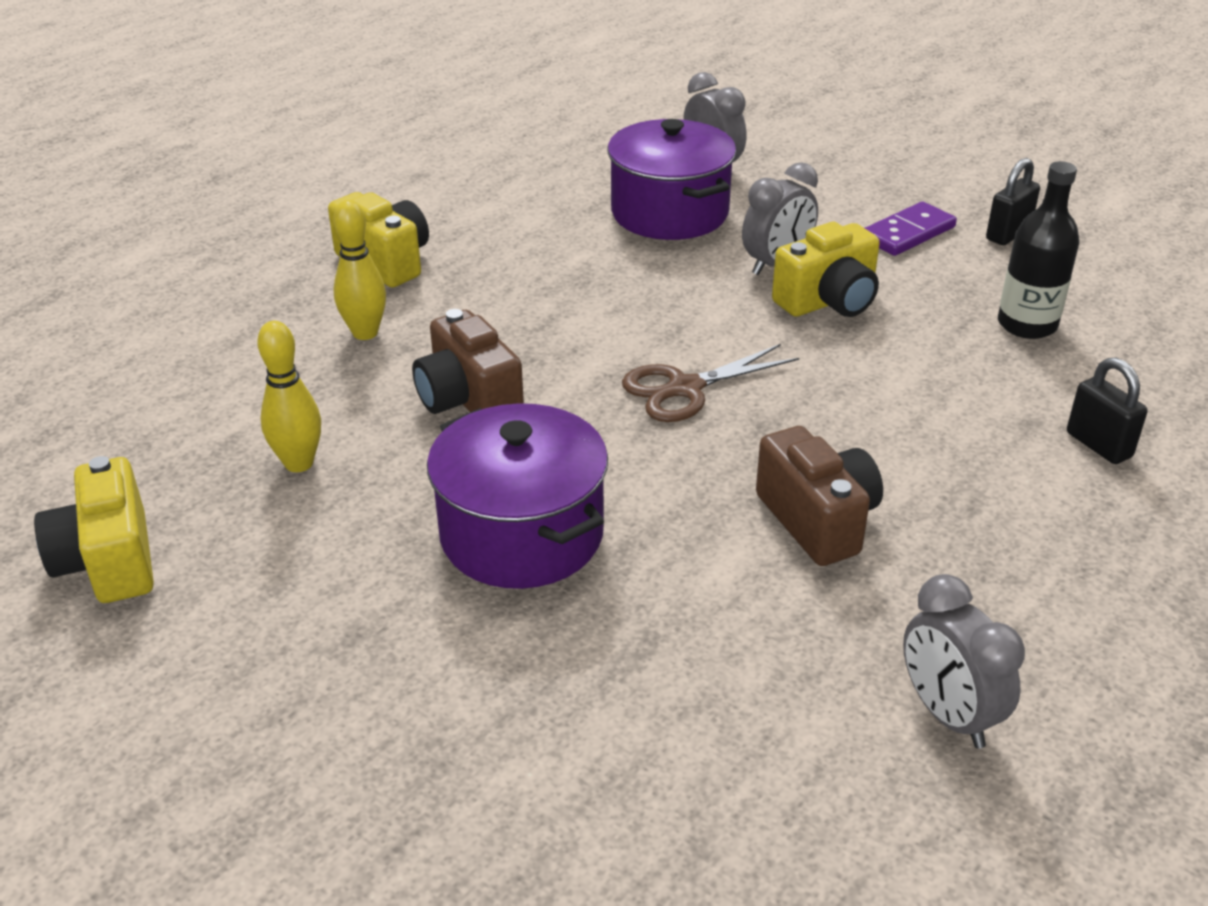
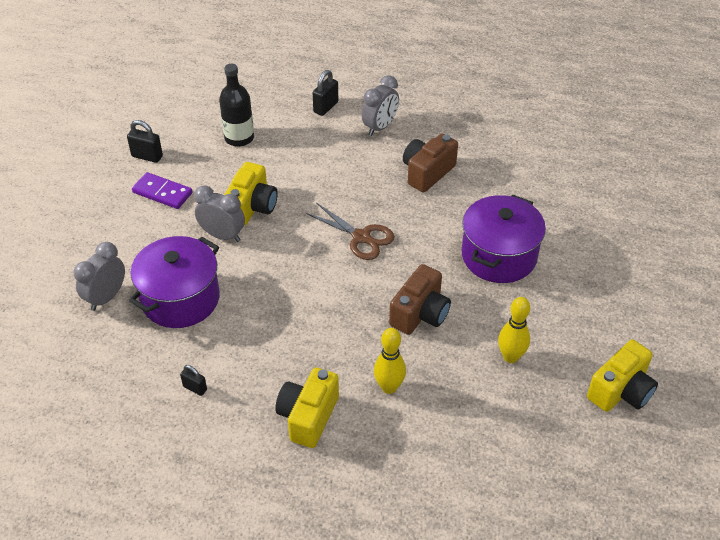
camera: 115 degrees left, 10 degrees up
yellow camera [772,222,880,317] -> yellow camera turned 75 degrees clockwise [224,162,278,226]
grey clock [903,574,1025,748] -> grey clock moved to [362,75,399,136]
none -> black padlock [180,365,207,396]

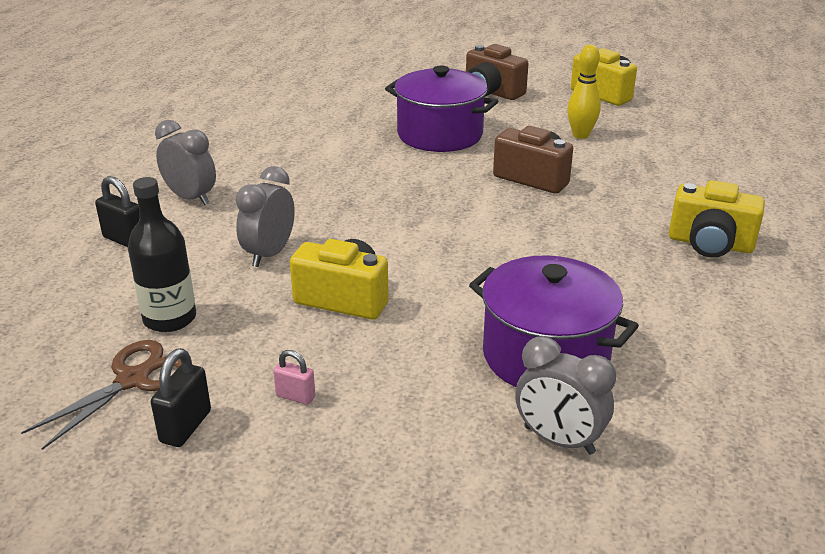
camera: 90 degrees left, 15 degrees down
purple domino [132,172,192,209] -> pink padlock [273,350,315,405]
black padlock [180,365,207,396] -> none
grey clock [194,186,245,242] -> grey clock moved to [236,166,295,267]
brown scissors [305,203,395,260] -> brown scissors moved to [21,340,182,450]
yellow bowling pin [374,328,406,394] -> none
brown camera [403,134,458,192] -> brown camera moved to [466,44,529,100]

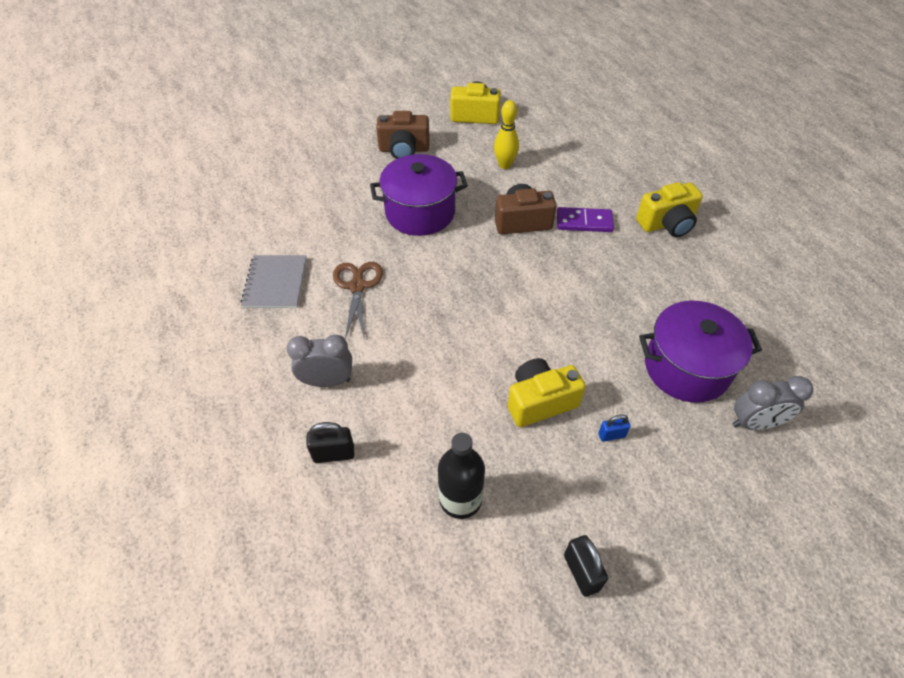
camera: 40 degrees left, 20 degrees up
brown scissors [21,340,182,450] -> brown scissors moved to [333,262,383,340]
grey clock [236,166,295,267] -> none
pink padlock [273,350,315,405] -> none
none -> grey notebook [241,255,307,308]
none -> purple domino [557,207,614,232]
none -> blue padlock [598,414,631,442]

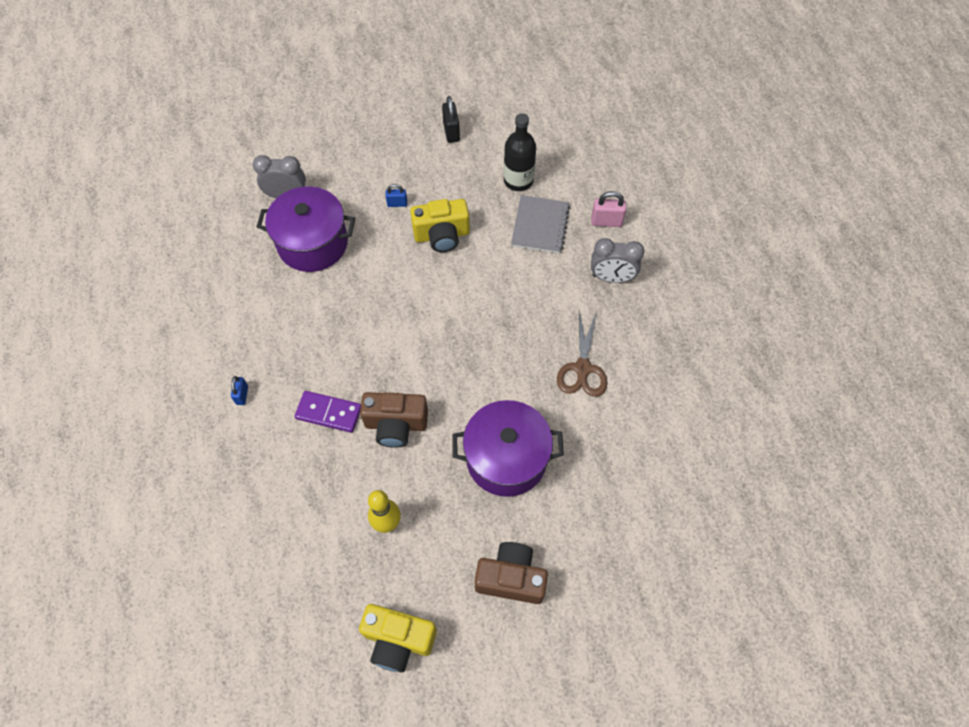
camera: 170 degrees left, 10 degrees up
grey notebook [241,255,307,308] -> grey notebook moved to [511,195,570,253]
black padlock [306,422,354,463] -> pink padlock [591,191,626,227]
yellow camera [636,182,703,237] -> blue padlock [231,376,248,405]

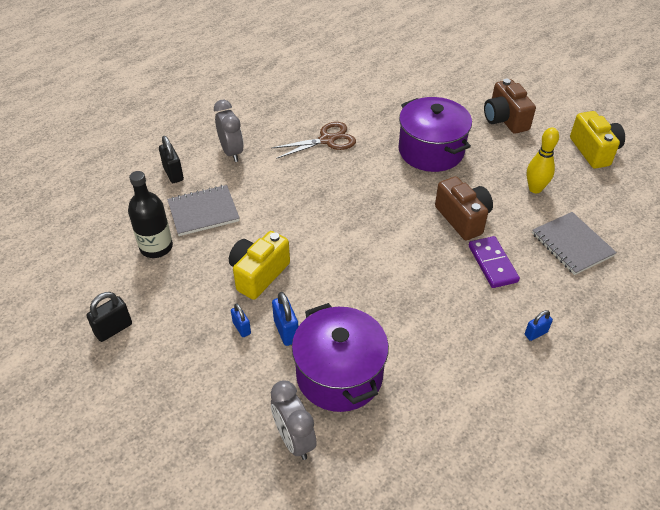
camera: 120 degrees left, 15 degrees down
yellow camera [410,199,470,252] -> yellow camera turned 105 degrees counterclockwise [229,231,290,300]
pink padlock [591,191,626,227] -> black padlock [159,136,184,183]
none -> blue padlock [272,292,298,346]
none -> grey notebook [532,212,617,275]

